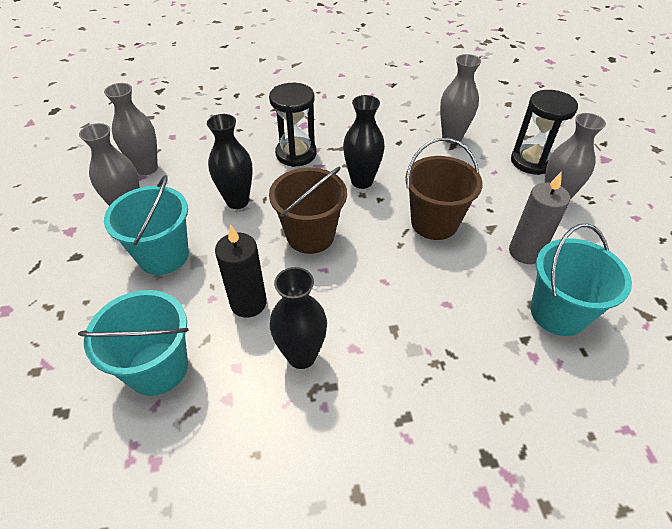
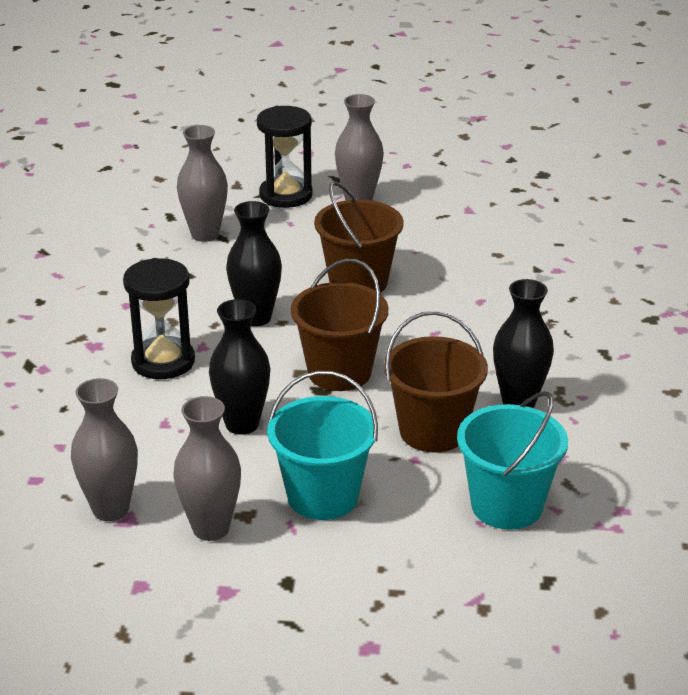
camera: 75 degrees left, 15 degrees down
black candle [215,224,267,318] -> brown bucket [384,311,488,453]
grey candle [509,172,570,264] -> none
turquoise bucket [530,224,632,336] -> none

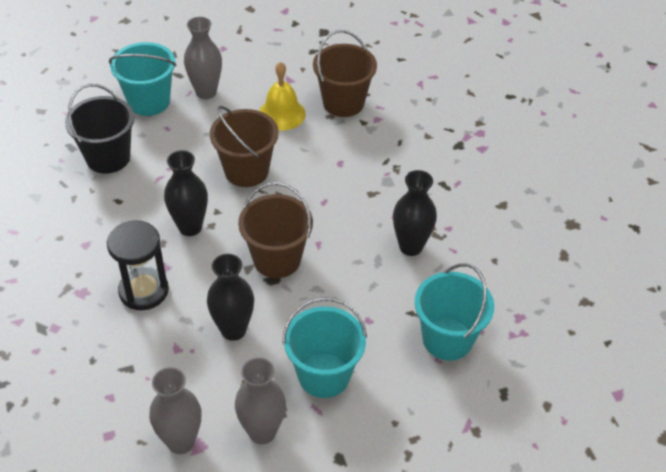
camera: 25 degrees left, 15 degrees up
grey vase [177,125,228,242] -> black bucket [65,84,134,174]
black hourglass [257,106,313,208] -> turquoise bucket [109,42,176,116]
brown bucket [384,311,488,453] -> brown bucket moved to [313,30,377,117]
none -> yellow bell [259,62,306,131]

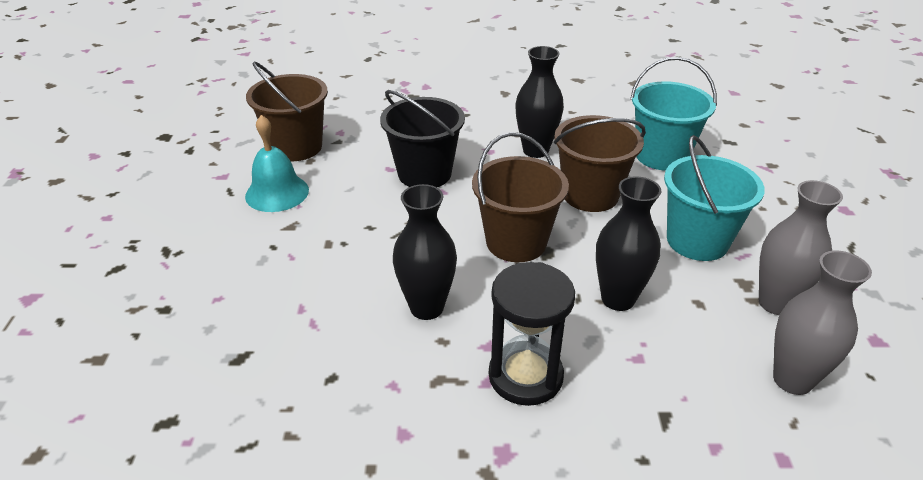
camera: 70 degrees left, 10 degrees down
black bucket [65,84,134,174] -> black bucket moved to [380,90,465,187]
turquoise bucket [109,42,176,116] -> none
grey vase [184,17,222,99] -> none
brown bucket [210,106,279,187] -> brown bucket moved to [554,115,646,212]
yellow bell [259,62,306,131] -> turquoise bell [245,115,309,212]

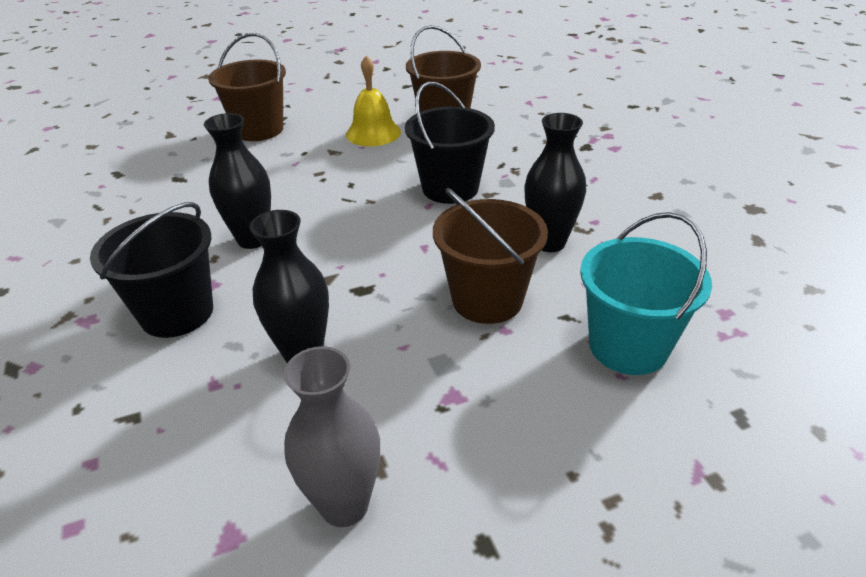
camera: 70 degrees right, 0 degrees up
turquoise bell [245,115,309,212] -> yellow bell [346,55,401,146]
brown bucket [472,132,569,262] -> brown bucket moved to [208,33,286,141]
black hourglass [489,262,575,406] -> black bucket [90,202,213,338]
turquoise bucket [664,135,765,261] -> none
grey vase [773,250,872,395] -> none

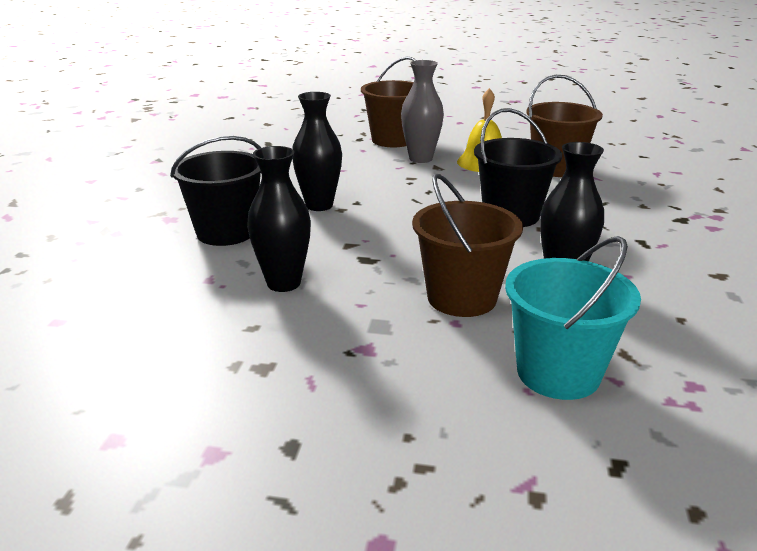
camera: 30 degrees right, 10 degrees down
grey vase [284,346,380,527] -> grey vase moved to [401,60,444,163]

